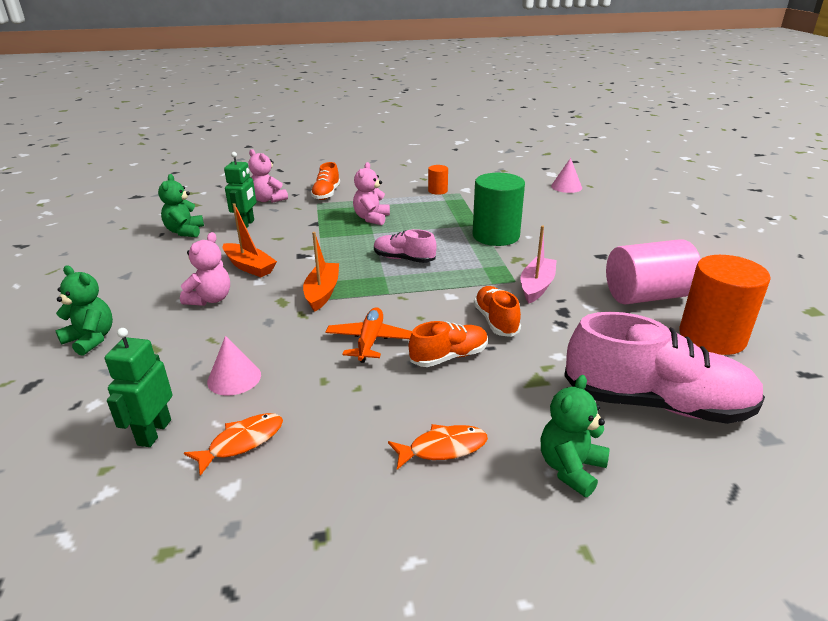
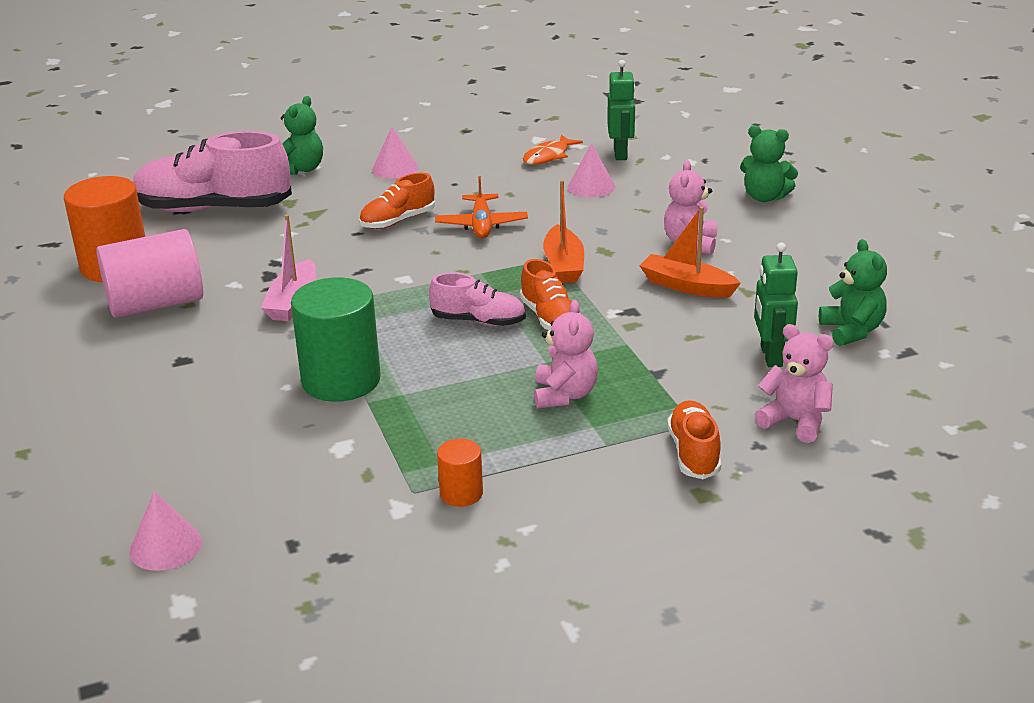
camera: 170 degrees right, 0 degrees up
orange fish [388,424,488,470] -> pink cone [372,127,418,179]
orange shoe [474,286,521,337] -> orange shoe moved to [520,259,572,330]

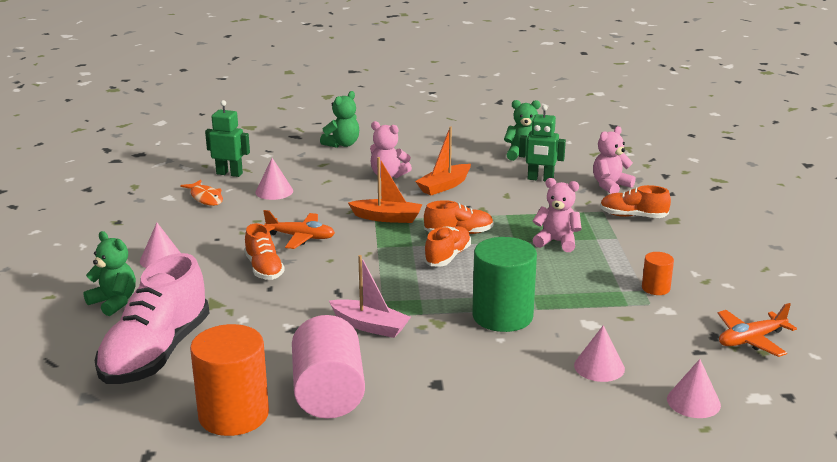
camera: 75 degrees left, 5 degrees down
pink shoe [429,273,526,326] -> orange shoe [424,226,471,266]
none -> pink cone [574,325,625,382]
none -> orange plane [718,303,797,357]

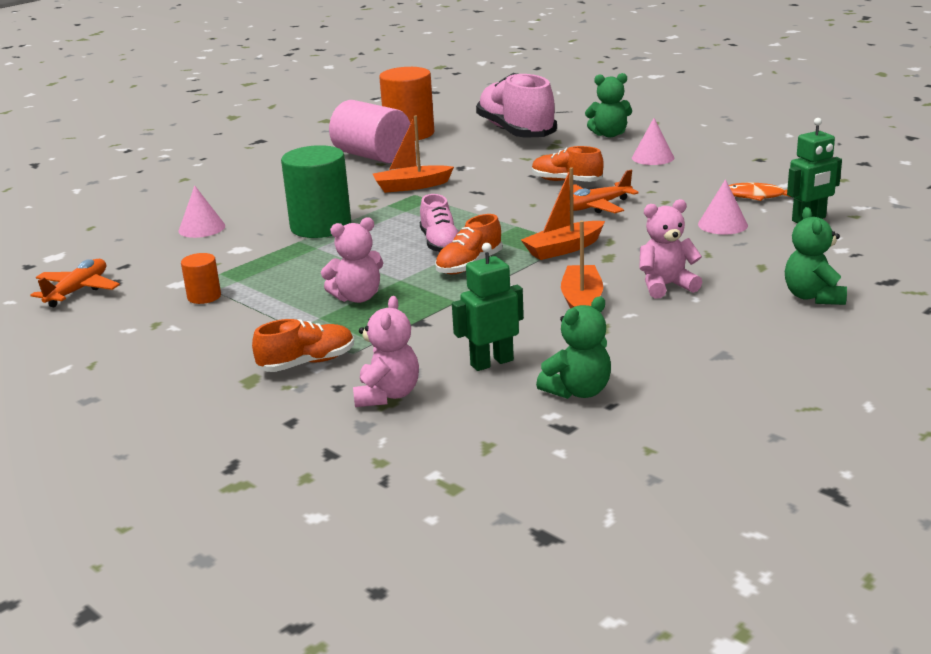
camera: 140 degrees right, 0 degrees up
pink boat [329,255,411,338] -> orange boat [373,115,454,193]
orange shoe [424,226,471,266] -> pink shoe [420,194,458,253]
pink cone [667,359,721,418] -> none

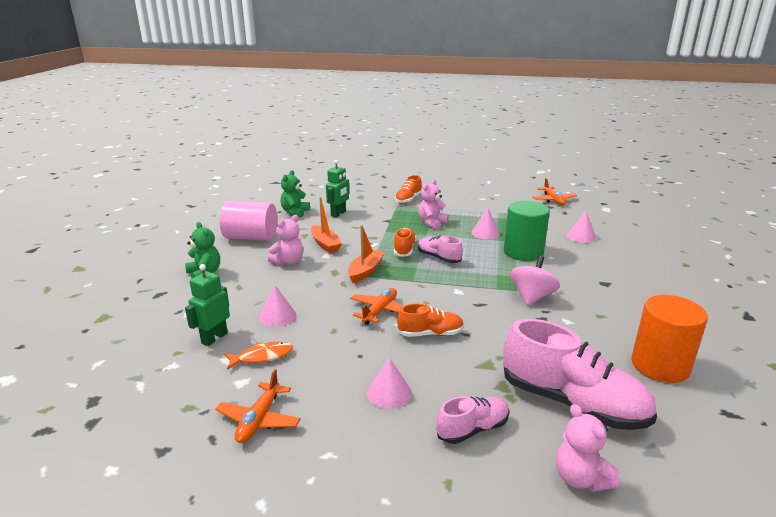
camera: 145 degrees right, 0 degrees up
orange cylinder [181,253,221,304] -> none
pink cylinder [329,100,410,163] -> pink cylinder moved to [220,201,277,241]
pink teddy bear [353,296,419,407] -> pink teddy bear moved to [556,404,620,492]
orange boat [373,115,454,193] -> pink spinning top [510,256,560,305]
green teddy bear [585,73,632,137] -> pink shoe [436,396,509,444]
none -> orange plane [215,369,301,443]
none -> pink cone [471,208,500,239]

